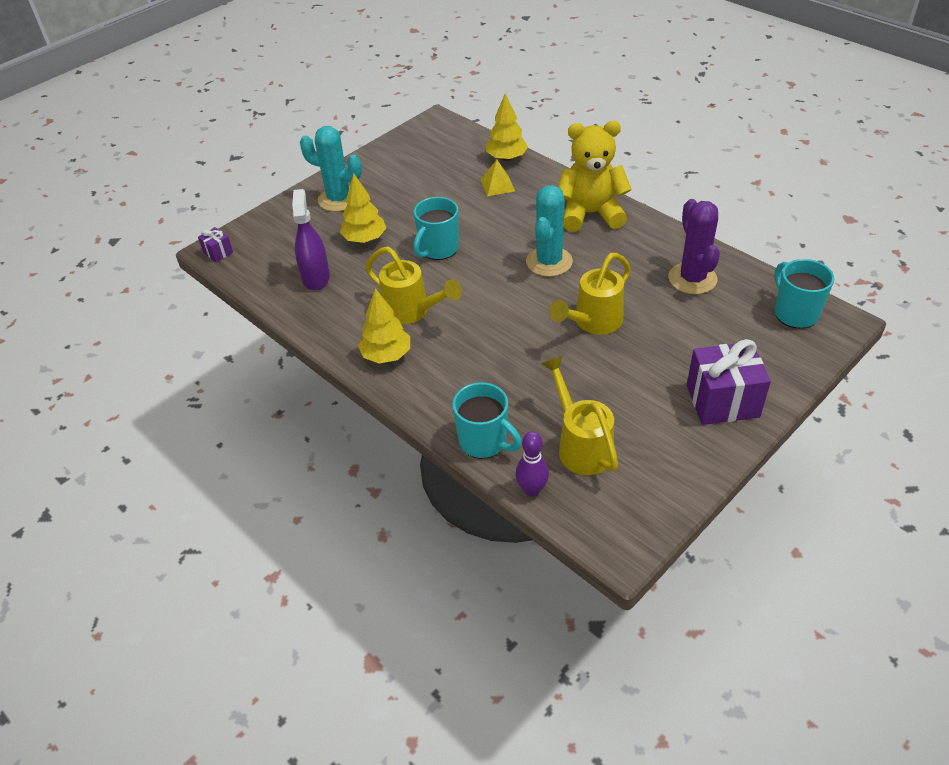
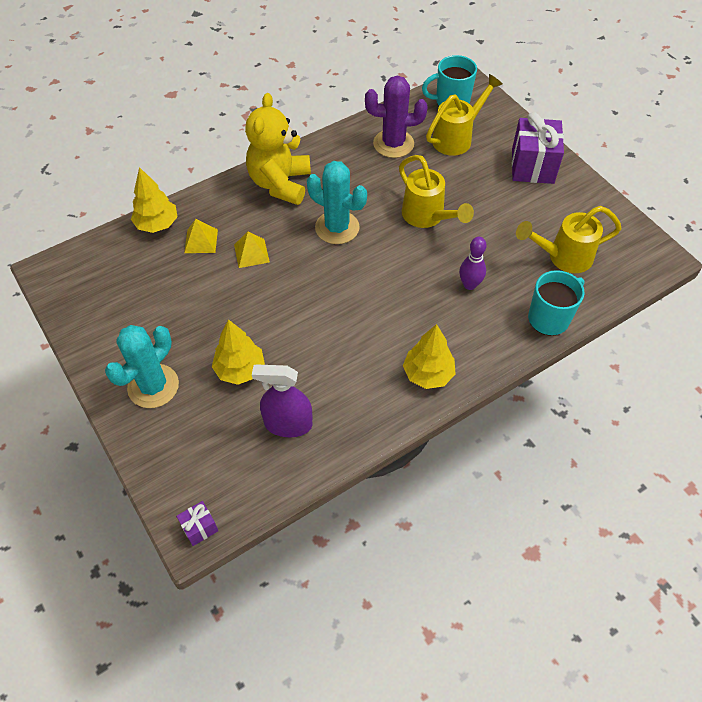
camera: 80 degrees left, 10 degrees up
yellow watering can [365,246,462,325] -> yellow watering can moved to [426,74,502,156]
turquoise mug [413,197,459,260] -> none
purple bowling pin [516,431,549,496] -> purple bowling pin moved to [459,237,487,290]
none -> yellow pyramid [234,231,270,268]

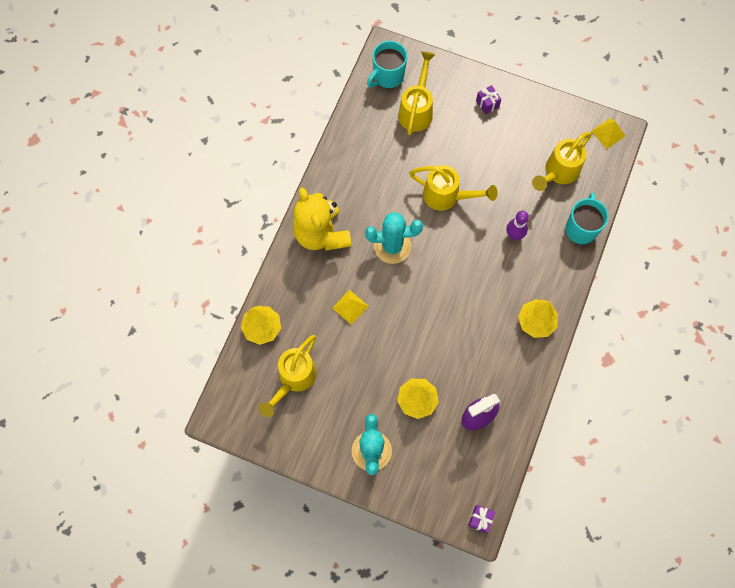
camera: 35 degrees left, 15 degrees up
yellow pyramid [184,219,218,253] -> yellow pyramid moved to [591,118,625,149]
purple cactus [365,76,427,158] -> none
purple gift [512,112,564,184] -> purple gift [476,85,501,114], size x0.47
none -> yellow watering can [259,335,317,417]

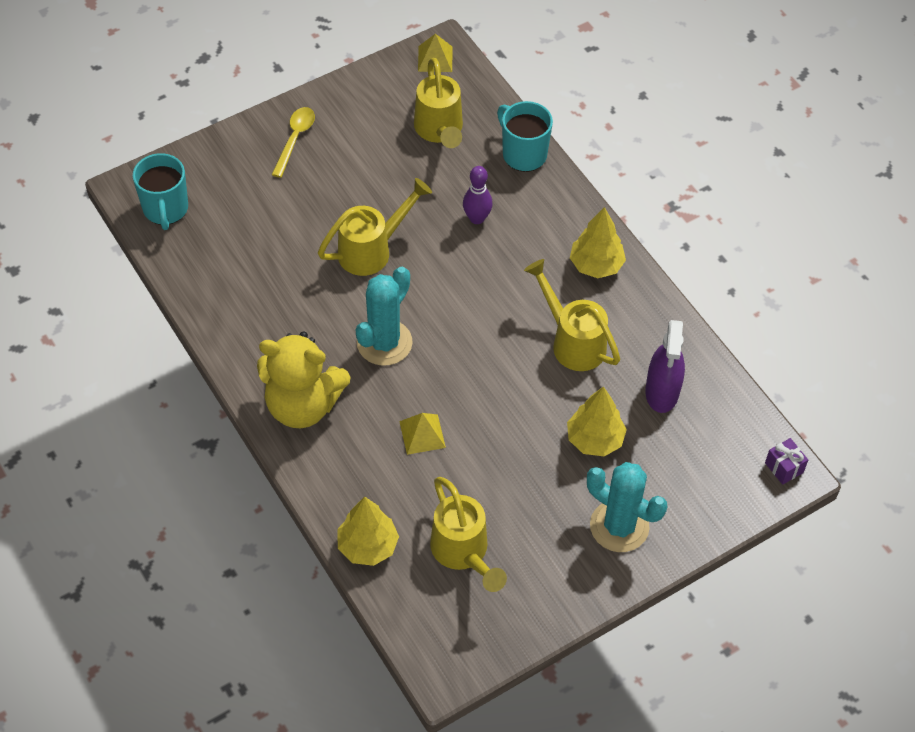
camera: 55 degrees left, 15 degrees down
yellow watering can [398,51,436,135] -> yellow watering can moved to [524,259,620,371]
purple gift [476,85,501,114] -> yellow spoon [272,107,315,178]

